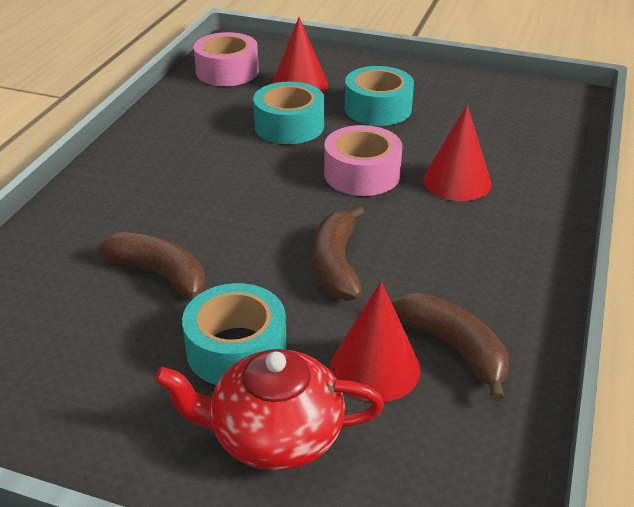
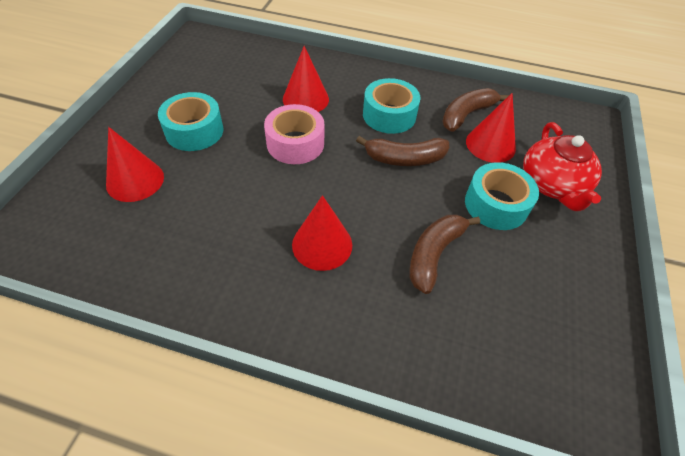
camera: 95 degrees left, 15 degrees up
pink tape [194,32,259,86] -> none
turquoise tape [253,82,324,144] -> turquoise tape moved to [363,78,421,134]
none -> red cone [292,195,352,271]

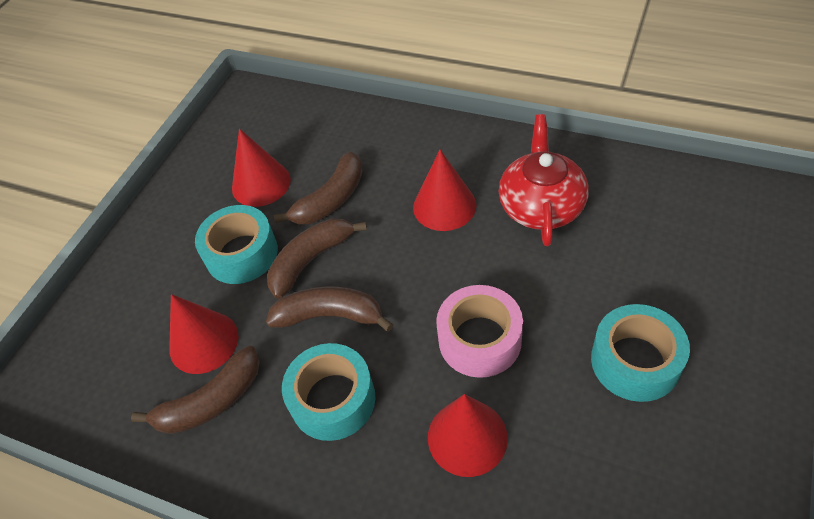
camera: 165 degrees left, 0 degrees up
red cone [106,127,164,202] -> red cone moved to [232,128,291,207]
red teapot [523,122,602,211] -> red teapot moved to [499,114,589,246]
none -> brown banana [267,218,367,299]

